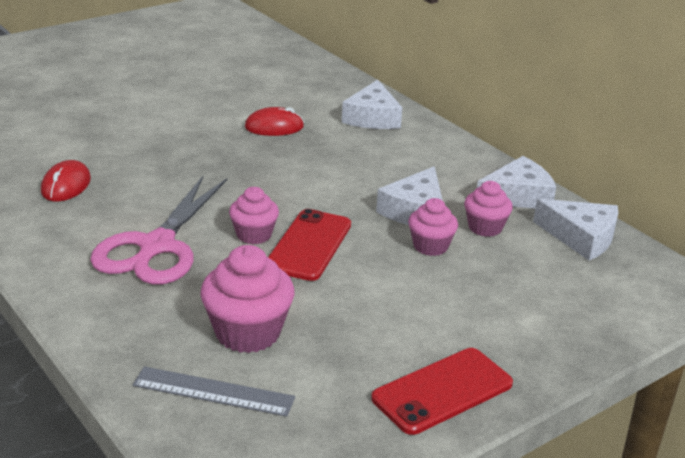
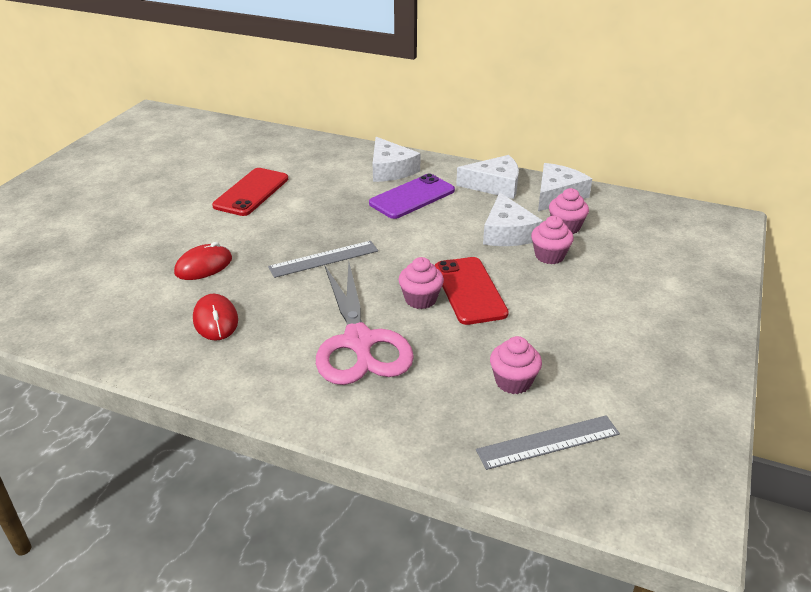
camera: 30 degrees left, 5 degrees up
pink cupcake [200,245,295,353] -> pink cupcake [490,336,542,394], size x0.62
red mouse [244,107,304,136] -> red mouse moved to [174,242,232,280]
red phone [371,348,513,435] -> red phone moved to [212,168,288,216]
white cheese [533,199,618,260] -> white cheese moved to [456,155,519,199]
none -> grey ruler [268,241,378,278]
none -> purple phone [369,174,455,219]

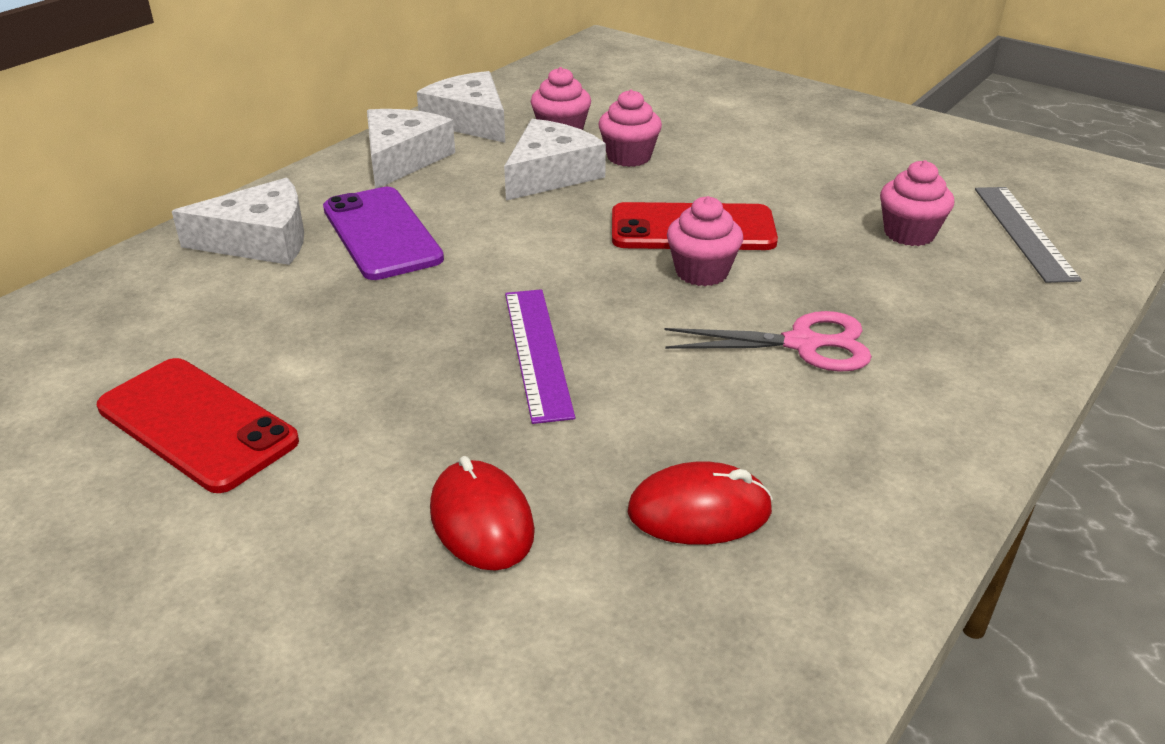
camera: 75 degrees left, 0 degrees up
grey ruler [268,241,378,278] -> purple ruler [505,289,575,424]
pink scissors [316,262,414,385] -> pink scissors [664,311,872,372], size x0.59
white cheese [483,193,543,246] -> white cheese turned 60 degrees counterclockwise [504,119,606,200]

